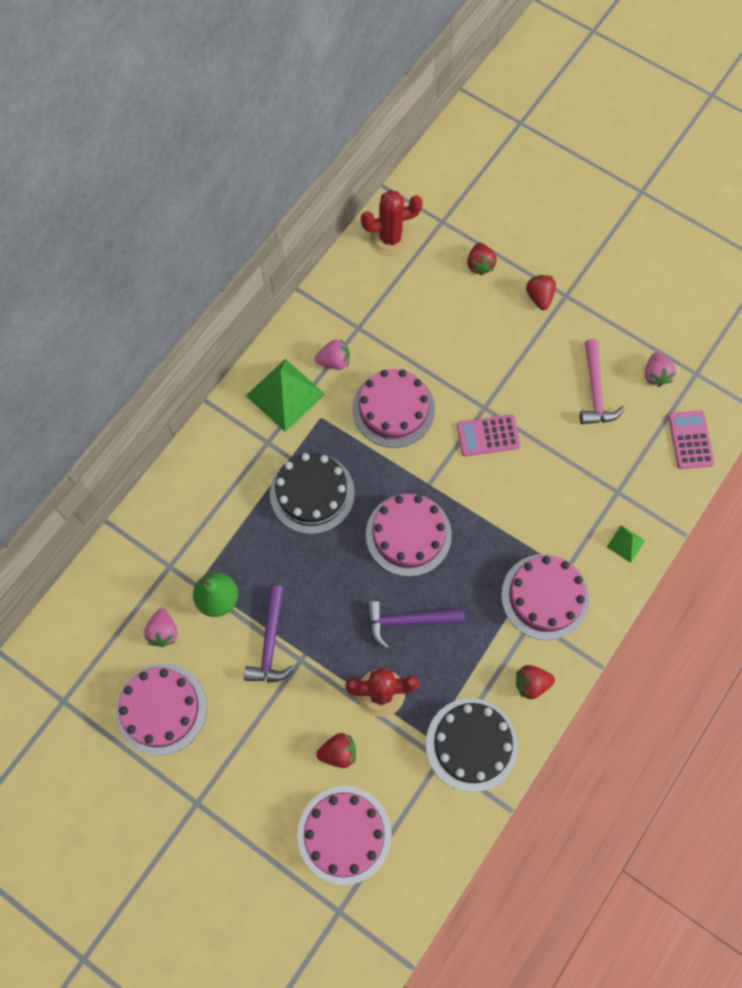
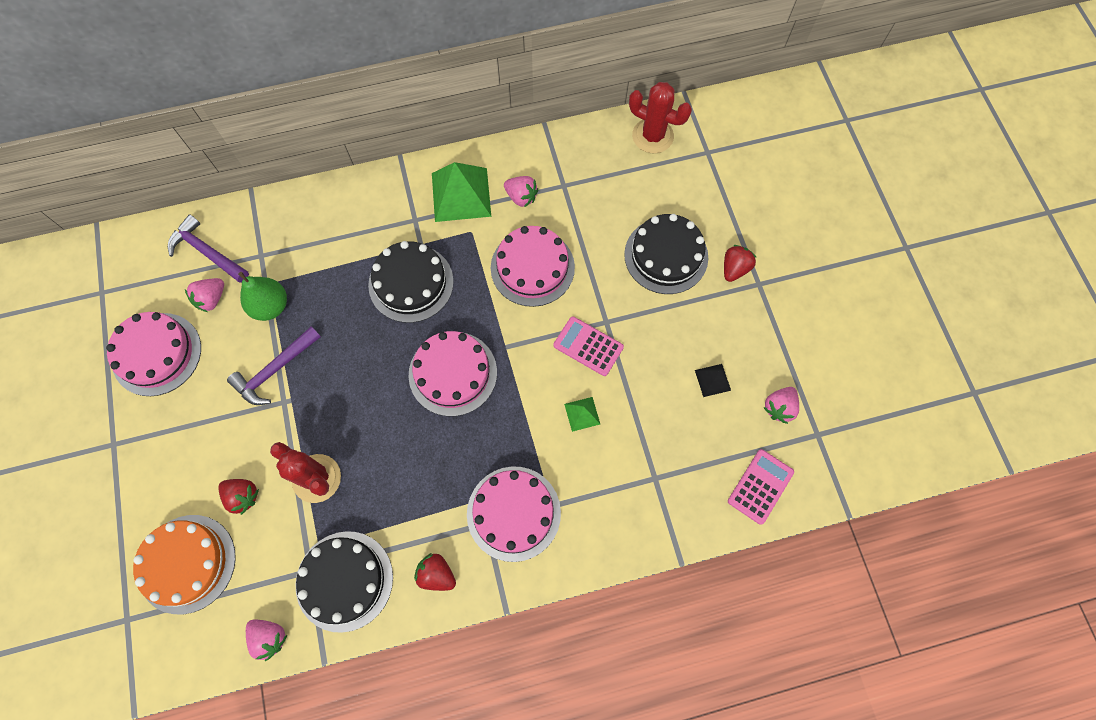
camera: 40 degrees right, 0 degrees up
pink cake [297,786,392,885] -> orange cake [133,515,236,614]
purple hammer [367,601,465,649] -> purple hammer moved to [168,214,249,283]
red strawberry [467,243,497,276] -> none
pink hammer [580,339,625,424] -> black pyramid [695,364,731,397]
green pyramid [607,525,645,563] -> green pyramid moved to [564,397,600,432]
none -> pink strawberry [246,619,287,661]
none -> black cake [624,214,708,294]

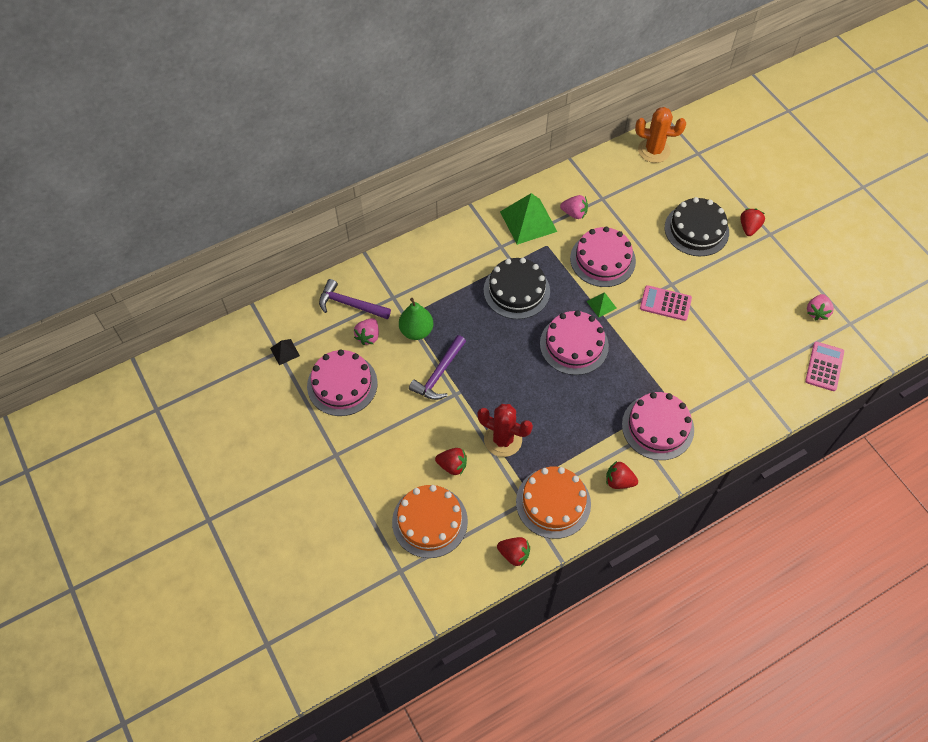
camera: 15 degrees left, 10 degrees down
pink strawberry [246,619,287,661] -> red strawberry [497,537,530,566]
black cake [296,531,393,633] -> orange cake [516,467,591,539]
green pyramid [564,397,600,432] -> green pyramid moved to [587,292,617,317]
red cactus [629,82,692,153] -> orange cactus [635,107,686,163]
black pyramid [695,364,731,397] -> black pyramid moved to [270,339,300,365]

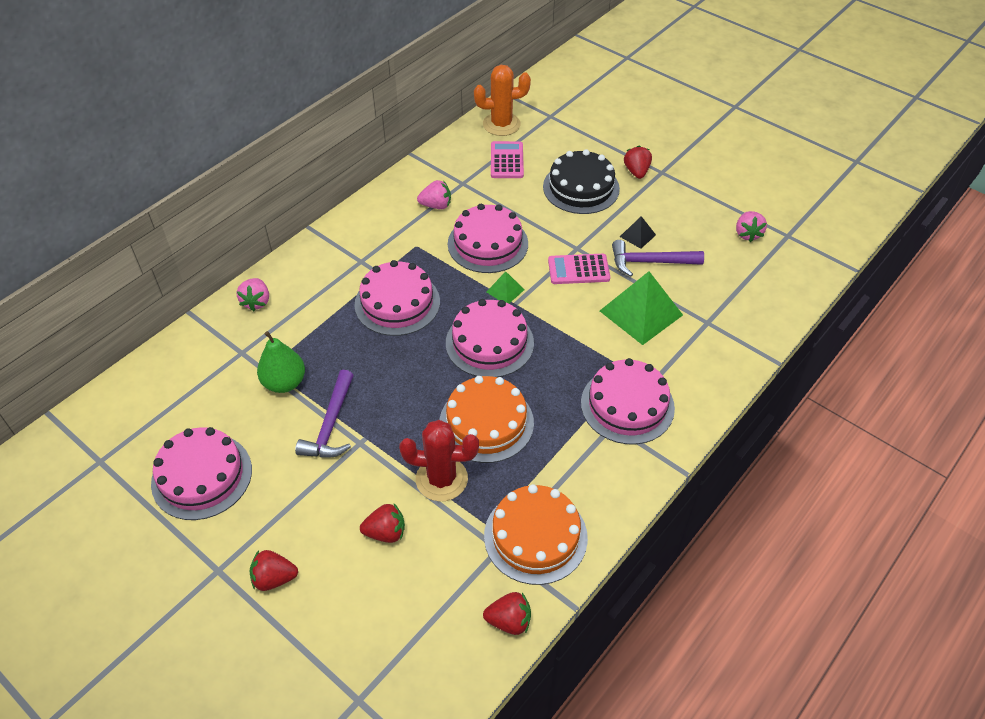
camera: 20 degrees left, 10 degrees down
black pyramid [270,339,300,365] -> black pyramid moved to [620,216,656,249]
purple hammer [319,279,391,319] -> purple hammer moved to [612,240,704,276]
pink strawberry [354,318,379,345] -> pink strawberry moved to [237,278,269,311]
orange cake [392,485,468,558] -> orange cake moved to [439,376,534,463]
black cake [484,258,550,319] -> pink cake [354,260,440,336]
green pyramid [500,193,557,245] -> green pyramid moved to [600,271,683,345]
red strawberry [606,461,638,489] -> red strawberry moved to [249,550,298,591]
pink calculator [805,342,844,391] -> pink calculator moved to [491,141,524,178]

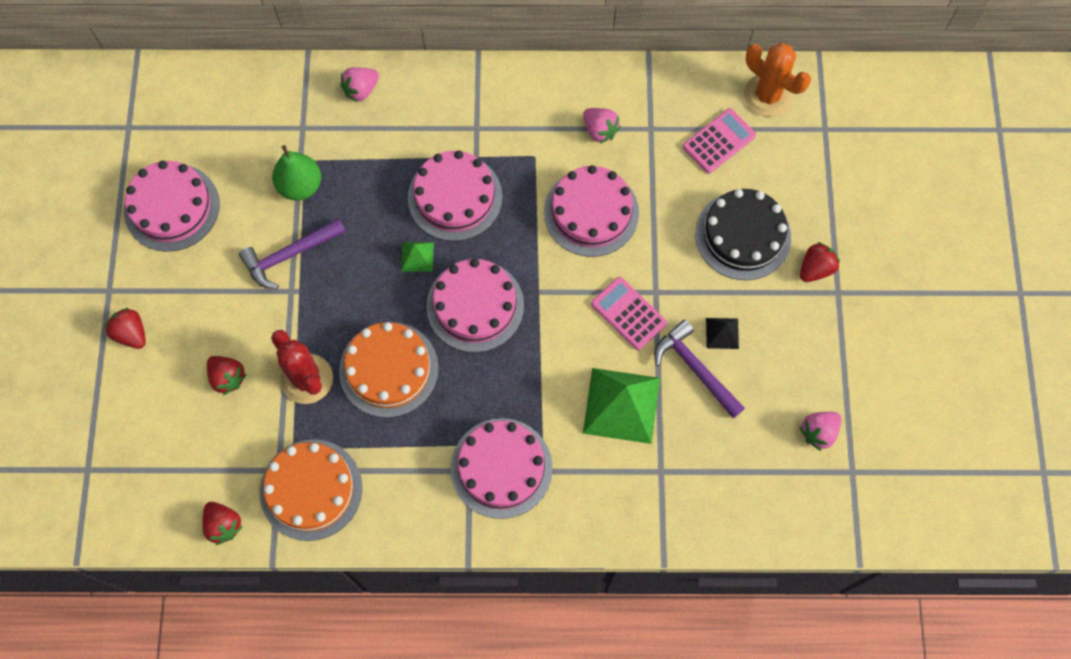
camera: 50 degrees right, 20 degrees up
green pyramid [487,272,525,304] -> green pyramid moved to [401,242,434,272]

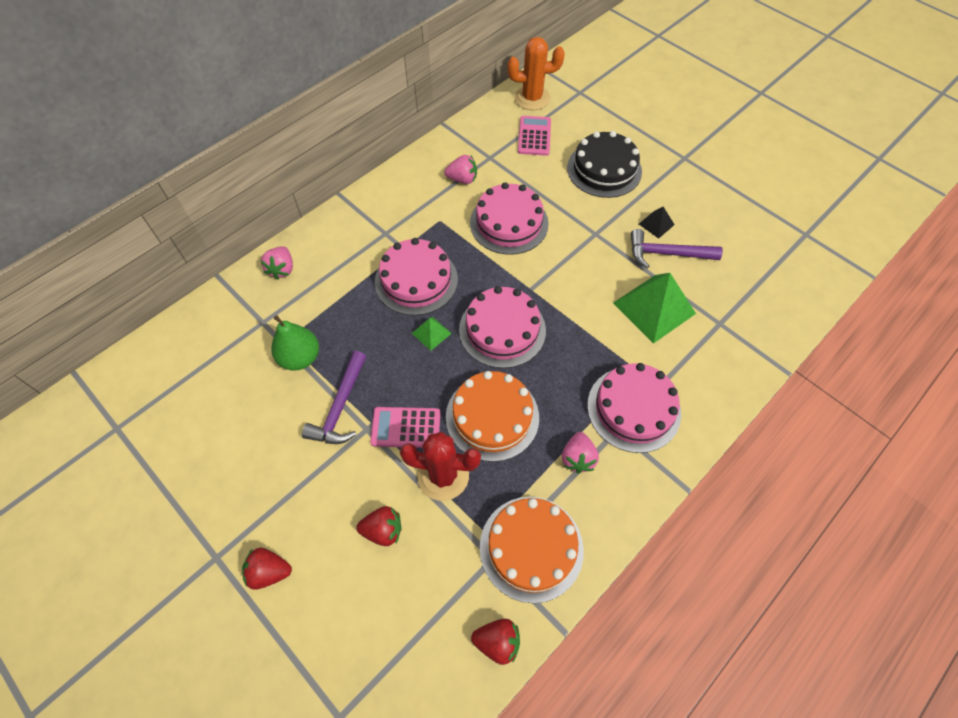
camera: 45 degrees left, 10 degrees down
pink cake [124,161,219,252] -> none
pink calculator [591,277,667,350] -> pink calculator moved to [370,407,440,448]
red strawberry [800,242,840,282] -> none
pink strawberry [800,412,841,451] -> pink strawberry moved to [562,432,599,473]

